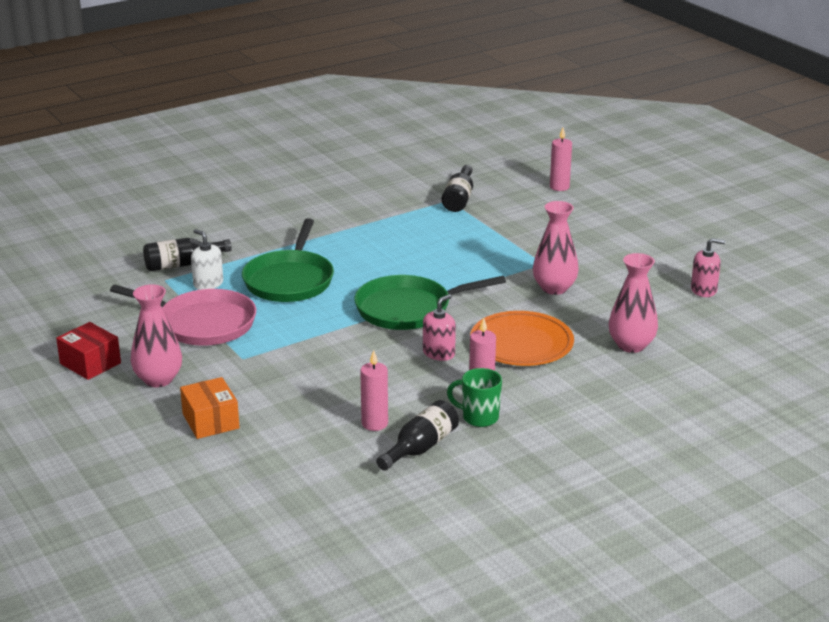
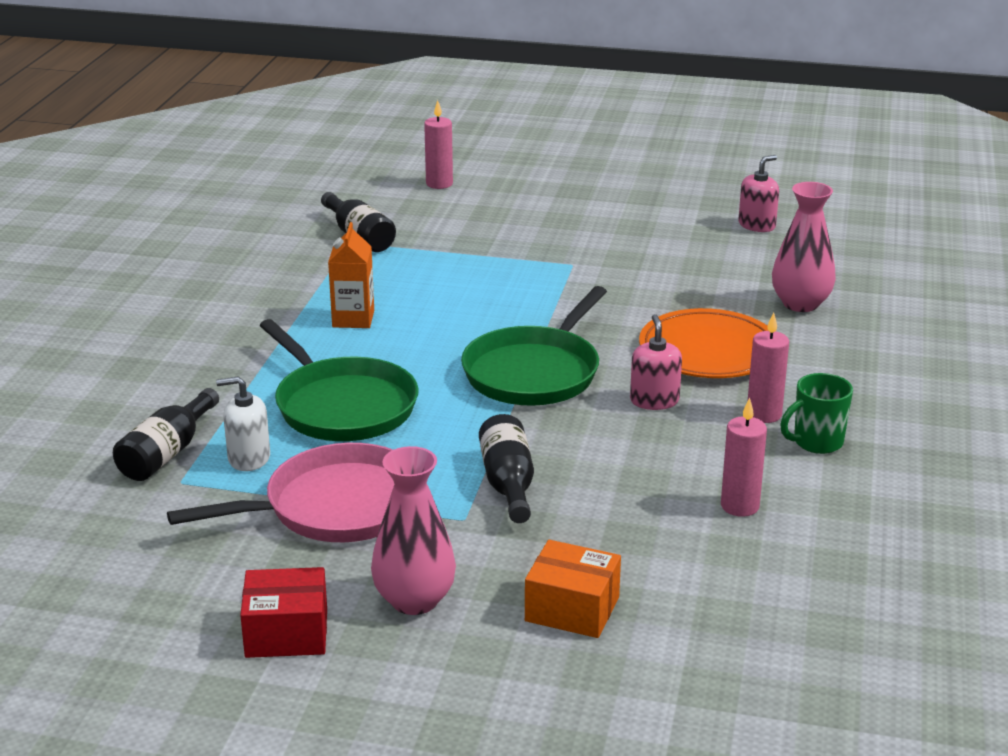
camera: 45 degrees left, 0 degrees up
black bottle [376,400,459,471] -> black bottle moved to [479,414,534,523]
pink vase [533,201,579,295] -> none
none -> orange carton [328,222,374,328]

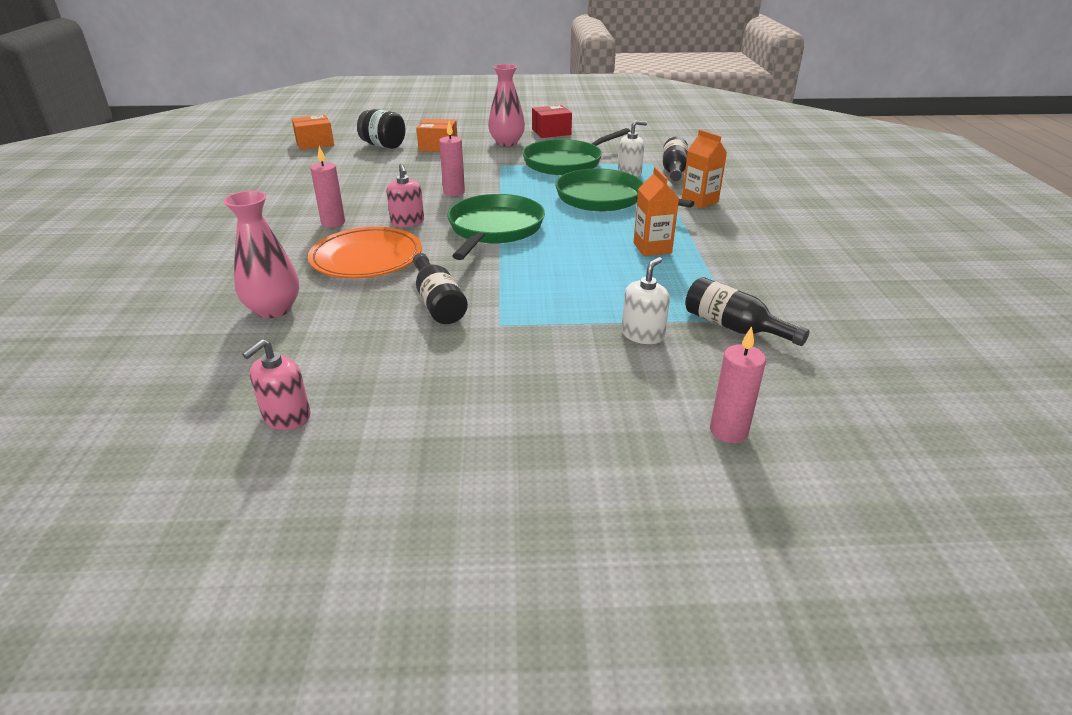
camera: 165 degrees right, 5 degrees up
pink pan [167,443,395,542] -> green pan [522,128,631,175]
black bottle [479,414,534,523] -> black bottle moved to [413,253,468,324]
pink candle [721,398,767,517] -> pink candle moved to [439,121,465,196]
green mug [780,373,853,454] -> none
none -> orange box [292,115,334,150]
none -> black jar [357,109,405,149]
none -> white soap dispenser [622,257,670,344]
none -> orange carton [682,130,727,208]

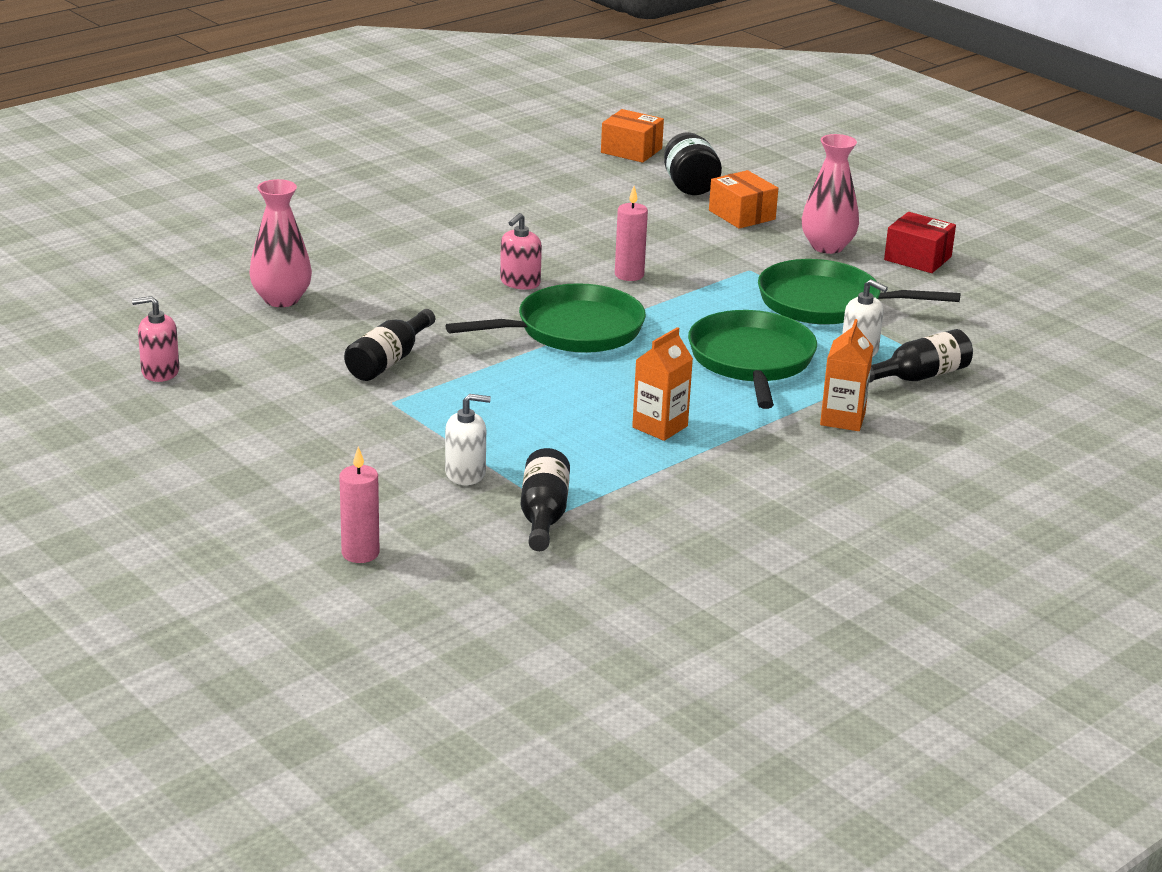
camera: 50 degrees right, 5 degrees down
orange plate [308,227,422,278] -> none
pink candle [310,146,345,227] -> none

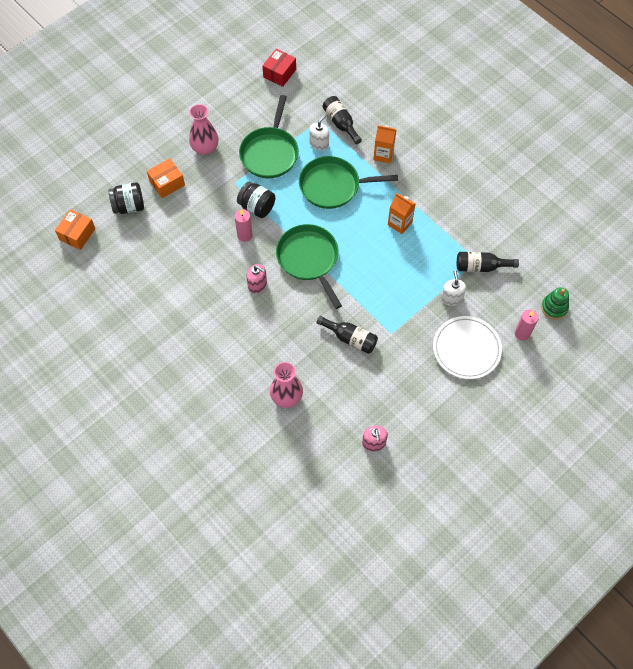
camera: 90 degrees left, 35 degrees up
red box [884,212,956,273] -> red box moved to [262,49,296,87]
none -> black jar [237,182,275,218]
none -> white plate [433,316,502,379]
none -> green stacking toy [541,287,569,319]

